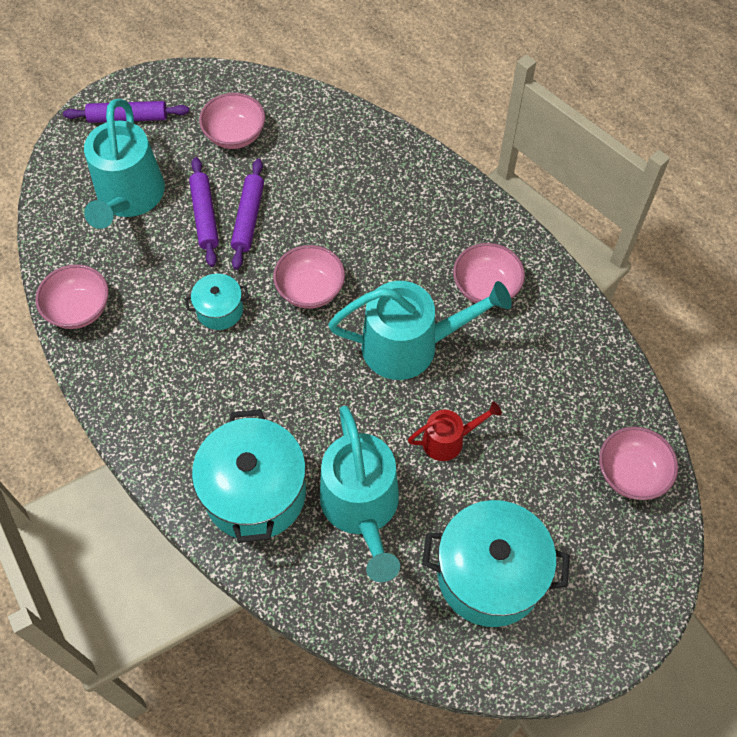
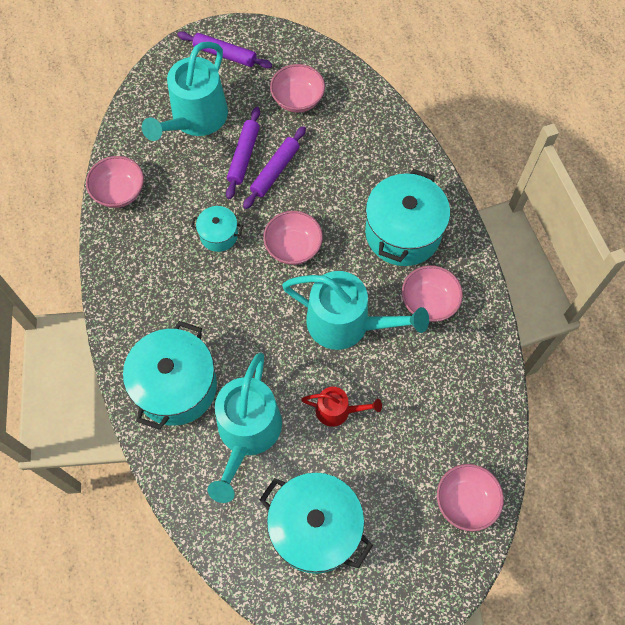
camera: 25 degrees right, 5 degrees up
none -> turquoise pot [365,169,450,266]

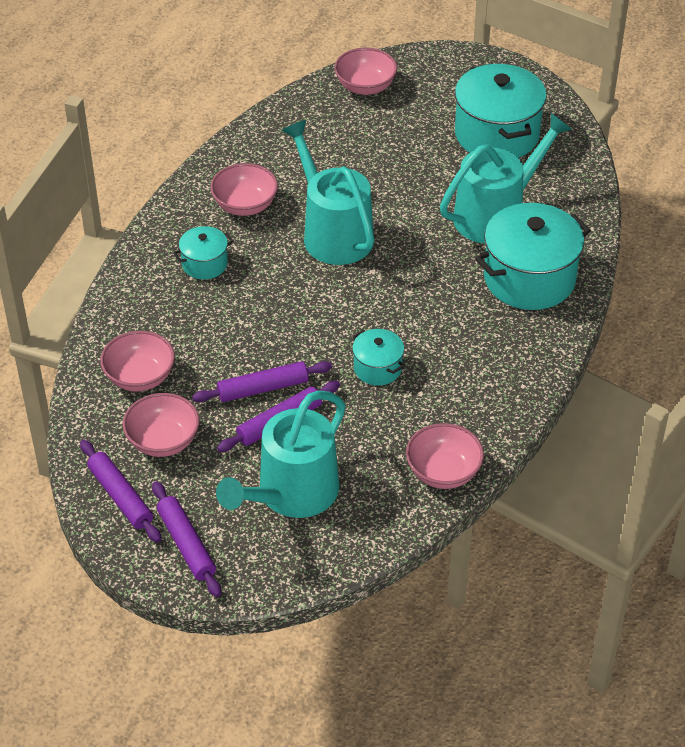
camera: 140 degrees left, 20 degrees down
turquoise watering can [142,42,228,141] -> turquoise watering can turned 150 degrees clockwise [216,391,345,518]
pink bowl [263,211,323,265] -> pink bowl moved to [100,331,175,392]
red watering can [301,387,382,427] -> none
turquoise pot [365,169,450,266] -> turquoise pot [173,226,234,279], size x0.50
none -> purple rolling pin [80,440,161,543]

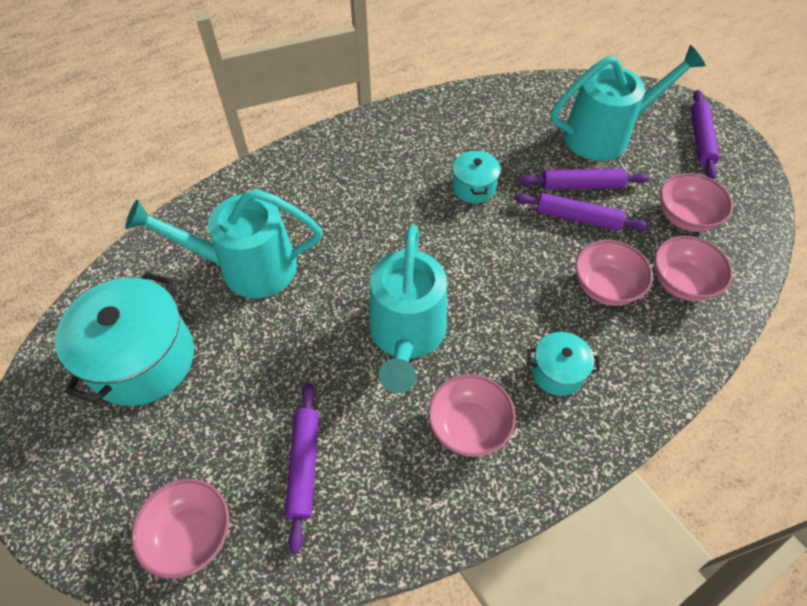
camera: 145 degrees left, 10 degrees up
purple rolling pin [80,440,161,543] -> purple rolling pin moved to [285,383,319,554]
pink bowl [406,423,484,489] -> pink bowl moved to [575,240,653,306]
turquoise pot [475,203,591,310] -> none

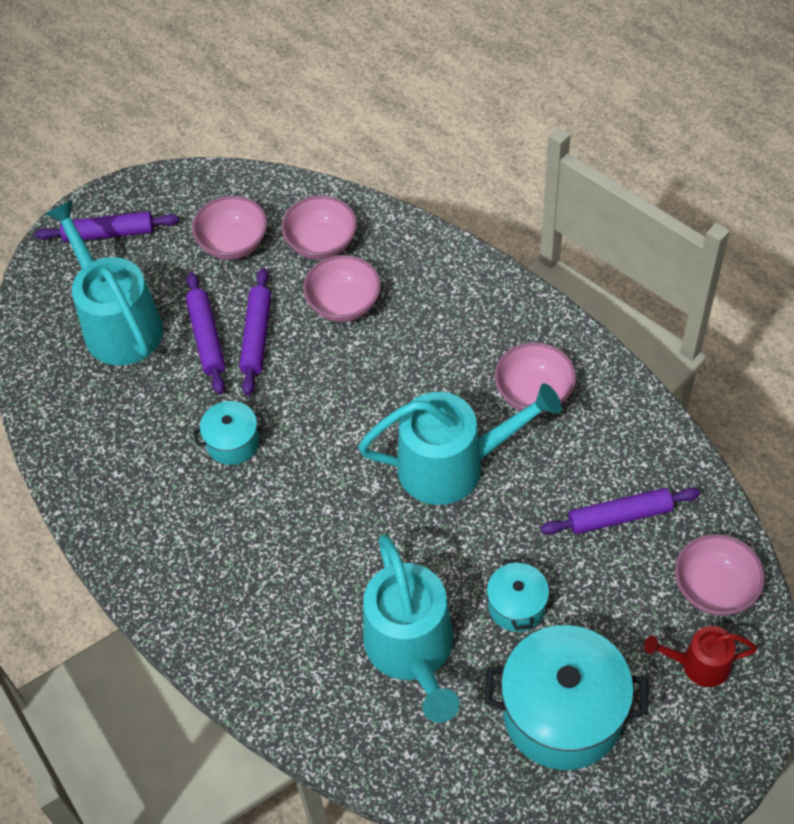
camera: 100 degrees left, 0 degrees up
turquoise pot [527,332,600,396] -> turquoise pot moved to [487,558,549,632]
none -> red watering can [644,626,757,687]

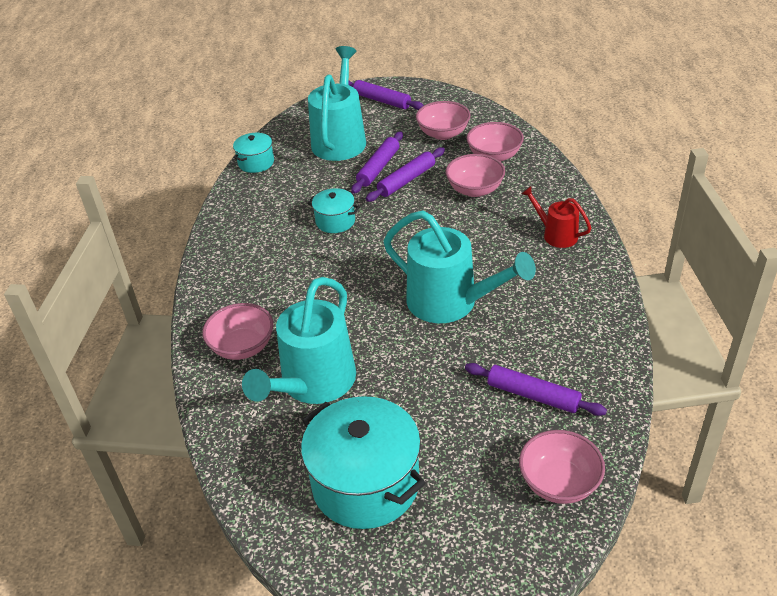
camera: 40 degrees right, 15 degrees down
turquoise pot [487,558,549,632] -> turquoise pot moved to [233,133,274,173]
pink bowl [494,342,576,413] -> pink bowl moved to [202,303,274,360]
red watering can [644,626,757,687] -> red watering can moved to [521,186,591,248]

